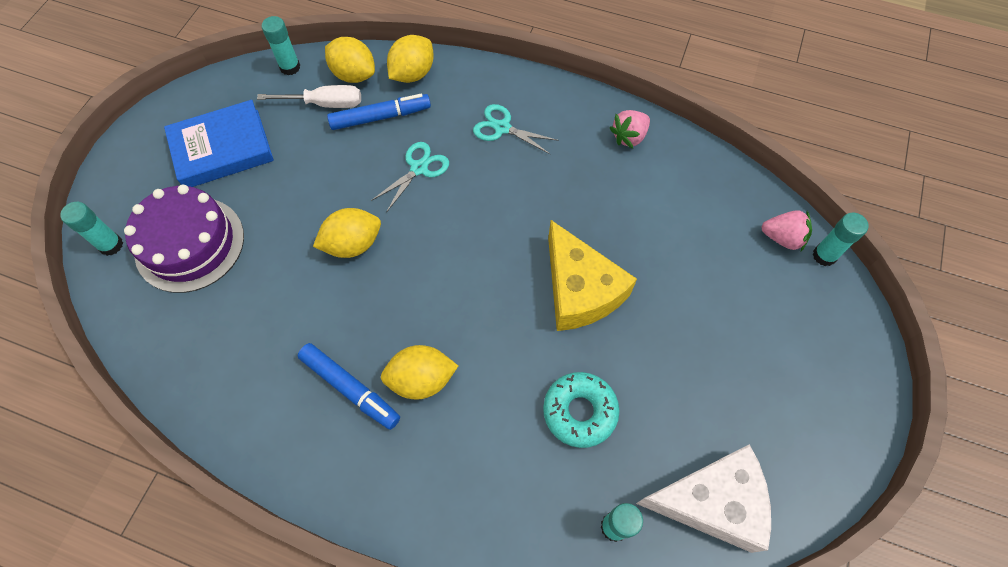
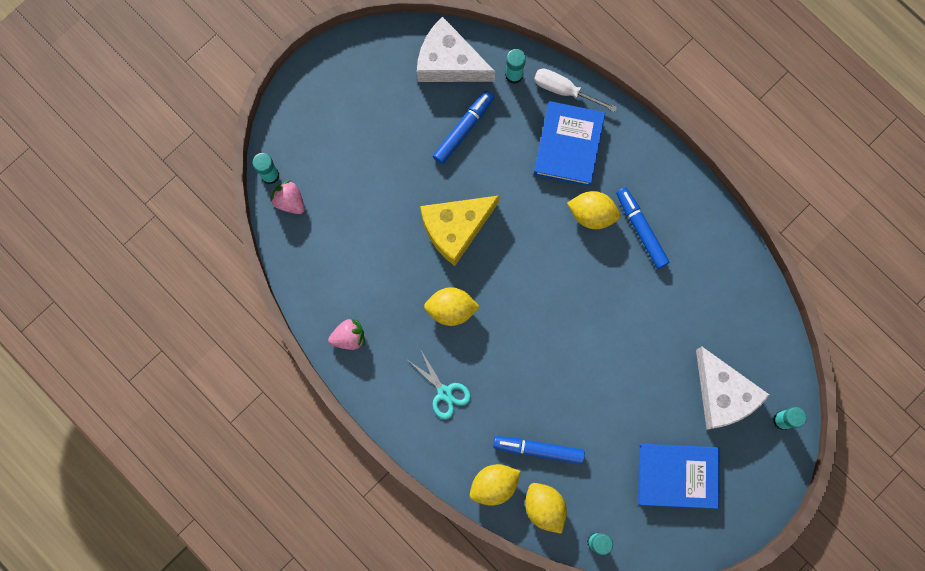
camera: 155 degrees left, 15 degrees up
purple cake [124,185,244,293] -> white cheese [696,346,769,430]
white screwdriver [257,85,361,108] -> white screwdriver moved to [534,68,617,112]
yellow lemon [313,208,381,258] -> yellow lemon moved to [424,287,480,326]
turquoise scissors [371,142,449,213] -> none
turquoise donut [543,372,620,448] -> none
yellow cheese [548,220,637,331] -> yellow cheese turned 120 degrees counterclockwise [420,195,500,266]
none -> blue marker [433,91,494,164]
none -> blue book [534,101,605,187]

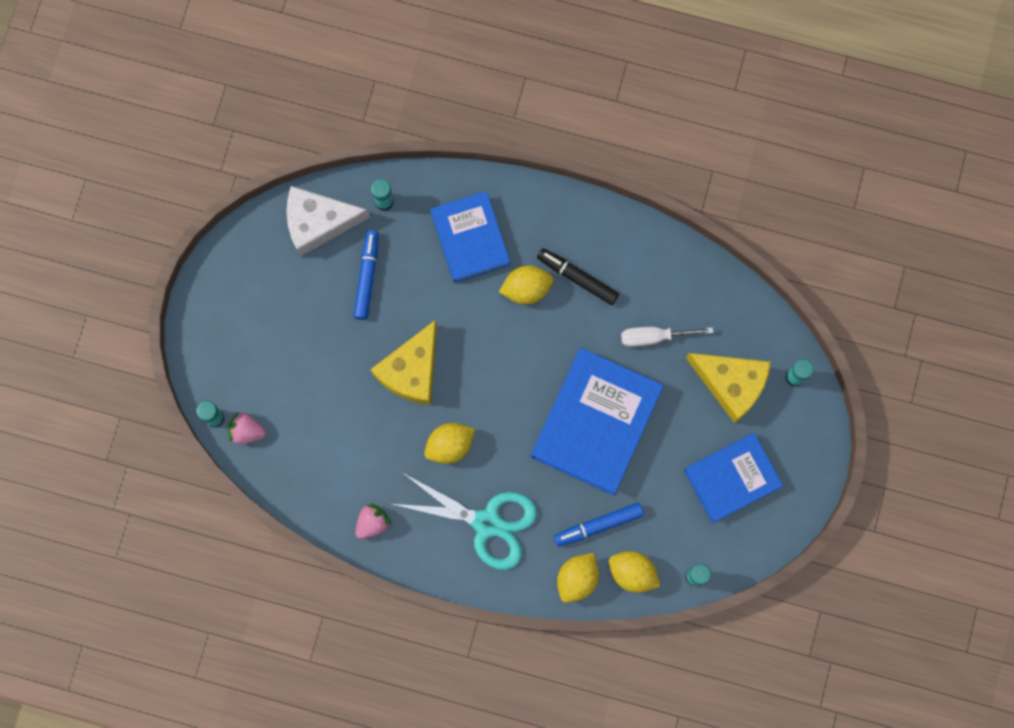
camera: 30 degrees left, 0 degrees up
turquoise scissors [409,351,471,419] -> turquoise scissors [392,473,537,570], size x1.91
white screwdriver [534,68,617,112] -> white screwdriver moved to [621,327,713,347]
blue marker [616,187,670,269] -> black marker [537,248,619,305]
white cheese [696,346,769,430] -> yellow cheese [686,353,771,423]
none -> blue book [531,348,664,495]

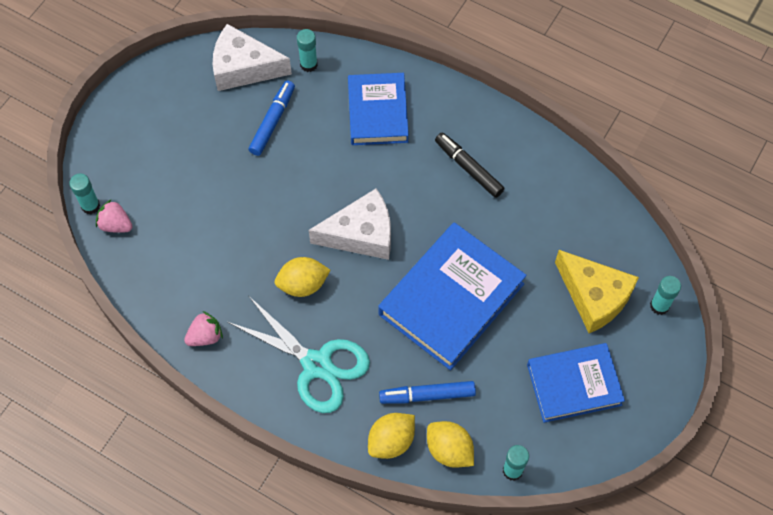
camera: 15 degrees right, 15 degrees down
yellow cheese [370,320,437,405] -> none
yellow lemon [499,265,553,304] -> none
white screwdriver [621,327,713,347] -> none
none -> white cheese [309,189,391,260]

